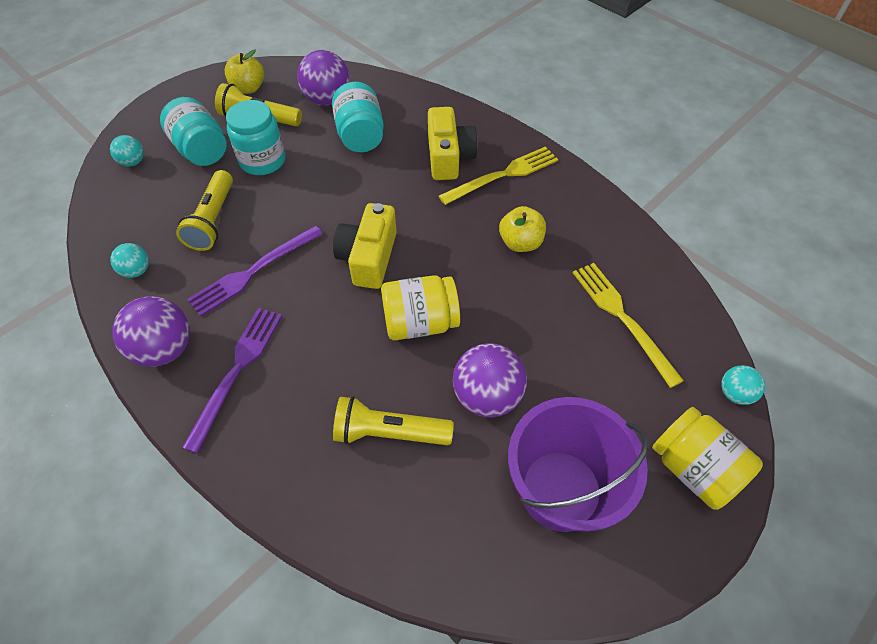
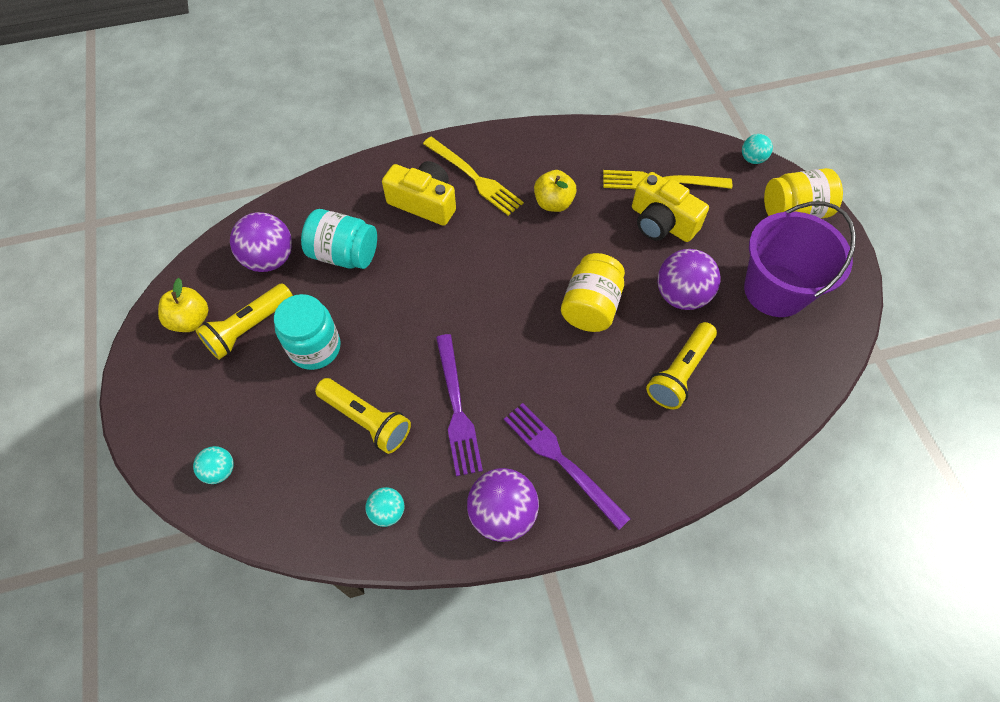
camera: 60 degrees left, 5 degrees up
turquoise jar [160,97,227,166] -> none
yellow camera [333,203,397,289] -> yellow camera moved to [632,172,709,242]
yellow fork [439,147,558,205] -> yellow fork turned 135 degrees clockwise [423,137,524,216]

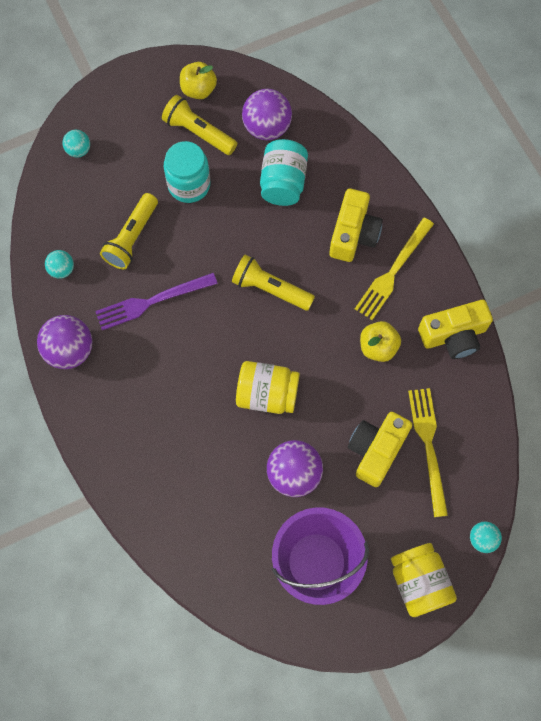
camera: 80 degrees right, 10 degrees up
purple fork [504,403,631,530] -> none
yellow flashlight [646,322,717,409] -> yellow flashlight moved to [232,255,315,311]
none -> yellow camera [418,300,493,359]

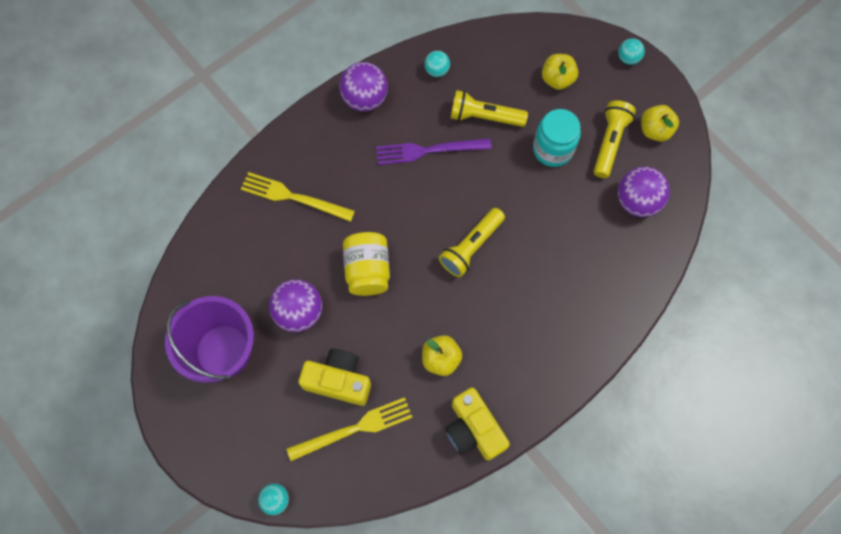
camera: 75 degrees right, 0 degrees up
turquoise ball [62,129,90,158] -> turquoise ball moved to [618,38,645,65]
purple fork [95,273,218,330] -> purple fork turned 60 degrees counterclockwise [376,138,492,165]
yellow flashlight [232,255,315,311] -> yellow flashlight turned 150 degrees counterclockwise [439,208,505,277]
turquoise jar [260,139,308,206] -> none
yellow camera [329,189,383,262] -> none
yellow fork [355,218,434,320] -> yellow fork moved to [241,172,355,222]
yellow jar [391,543,457,617] -> none
none -> yellow apple [542,54,578,90]

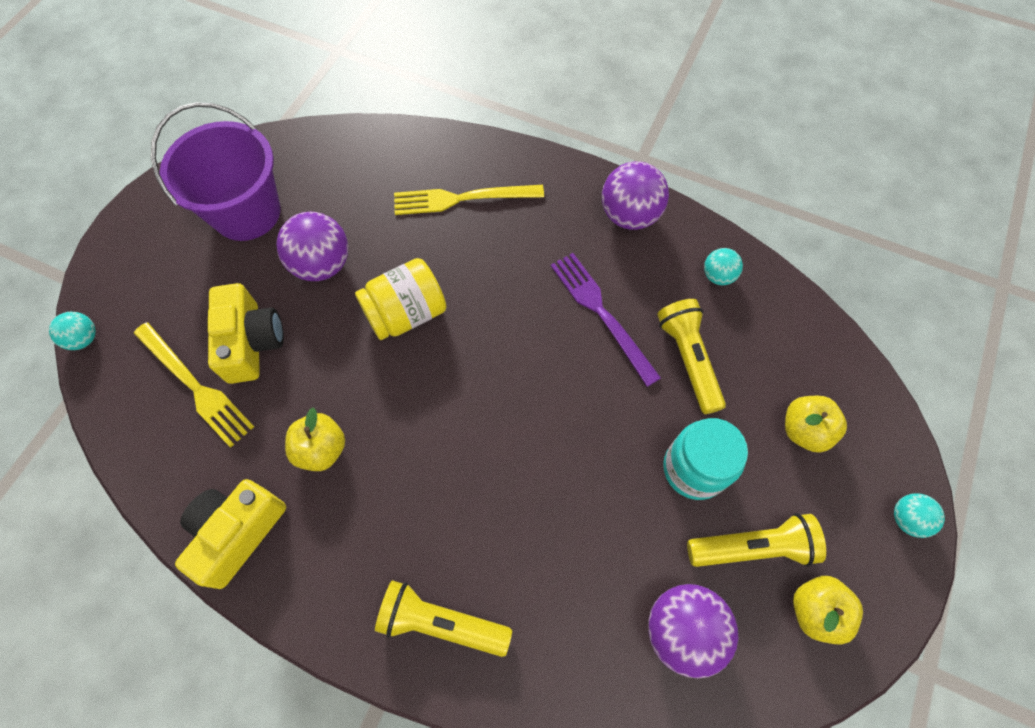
camera: 65 degrees right, 5 degrees down
yellow fork [241,172,355,222] -> yellow fork turned 90 degrees counterclockwise [394,185,544,215]
yellow flashlight [439,208,505,277] -> yellow flashlight moved to [375,580,512,657]

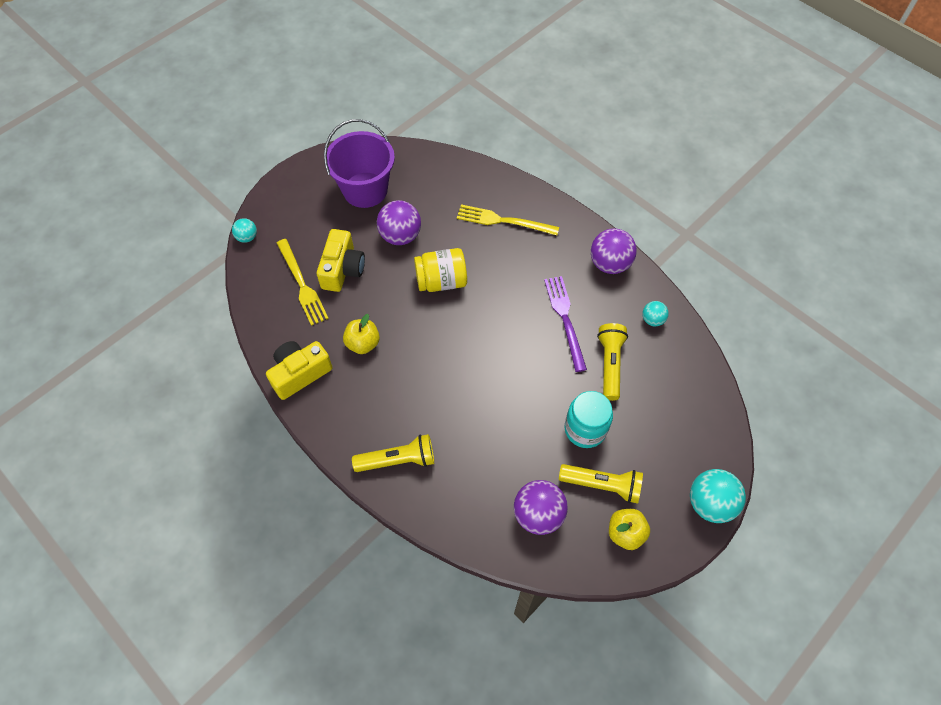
camera: 20 degrees right, 5 degrees down
yellow flashlight [375,580,512,657] -> yellow flashlight turned 135 degrees clockwise [352,434,434,472]
yellow apple [785,396,847,453] -> none
turquoise ball [894,493,945,538] -> turquoise ball [690,469,746,523], size x1.83

